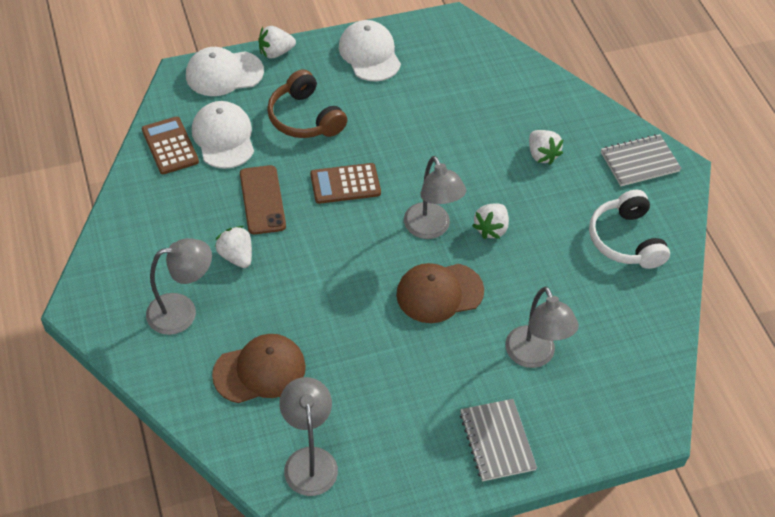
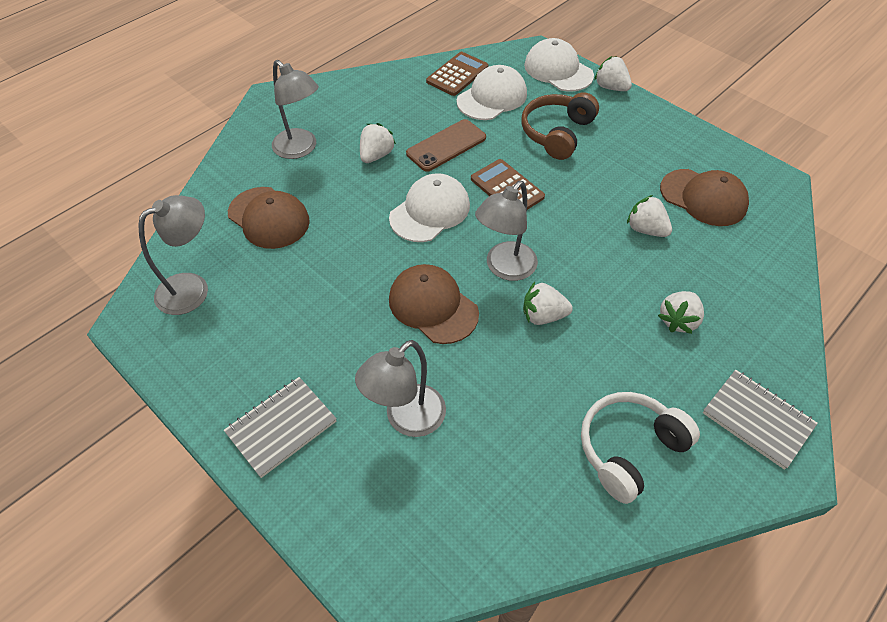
camera: 65 degrees right, 0 degrees up
white cap [339,20,401,81] -> white cap moved to [389,173,470,242]
none -> white strawberry [627,195,672,237]
none -> brown cap [660,169,749,226]

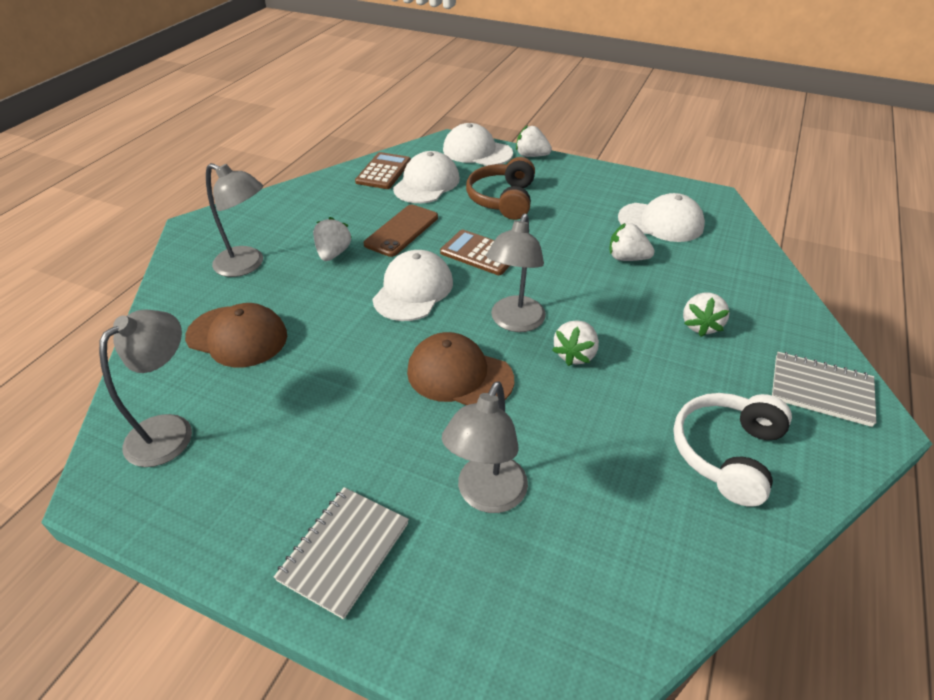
camera: 20 degrees left, 10 degrees down
white strawberry [523,282,573,325] -> white strawberry turned 45 degrees counterclockwise [552,320,599,366]
brown cap [660,169,749,226] -> white cap [618,193,705,242]

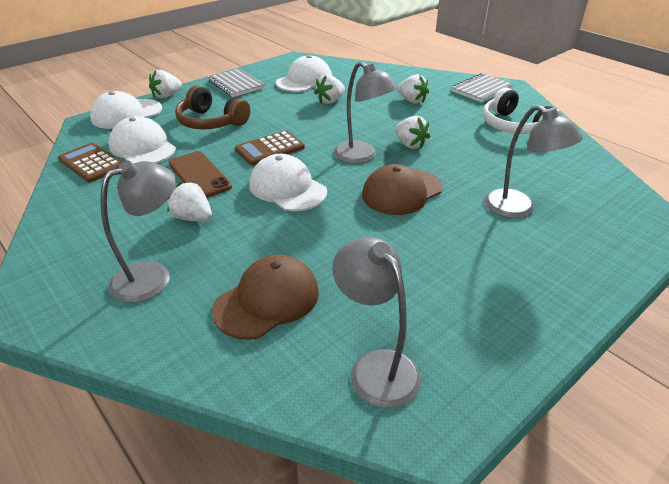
camera: 65 degrees left, 5 degrees down
grey notebook [274,487,409,619] -> grey notebook moved to [208,68,265,97]

